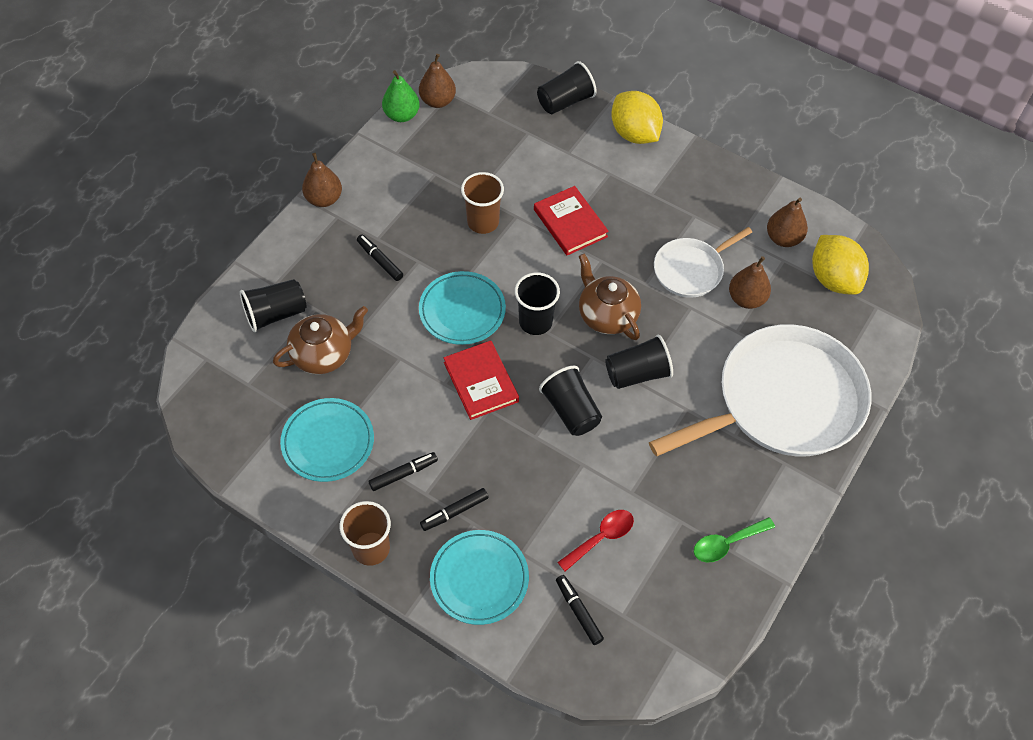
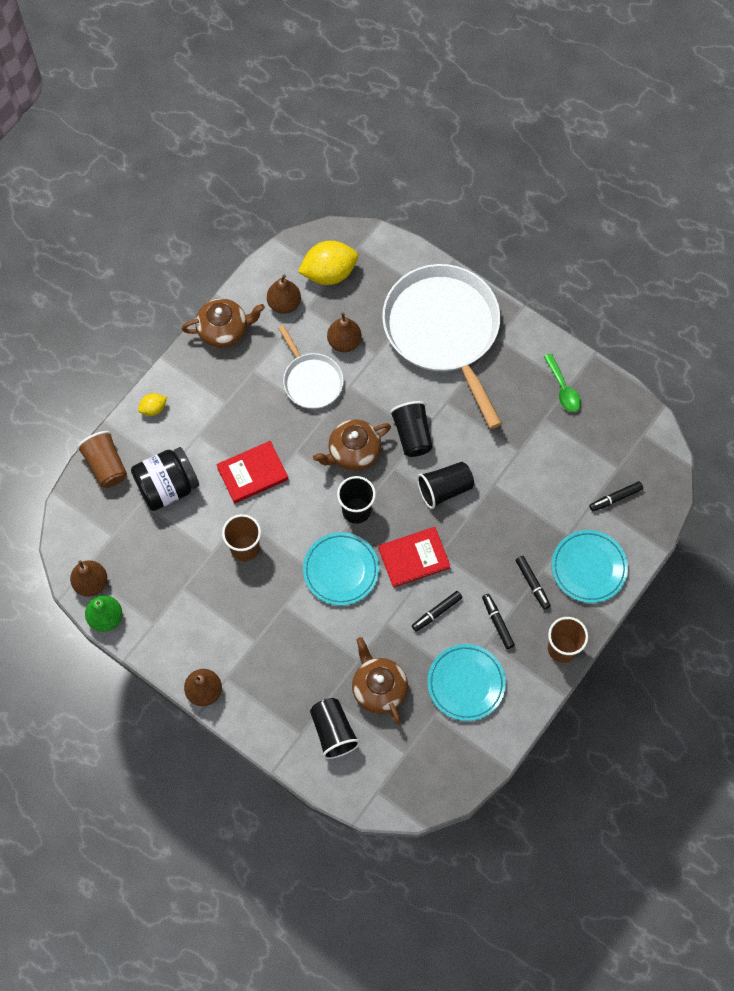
camera: 85 degrees left, 10 degrees up
black marker [357,235,403,281] -> black marker moved to [412,591,462,632]
black cup [537,61,597,114] -> brown cup [77,431,127,488]
red spoon [557,510,634,572] -> none
yellow lemon [611,91,663,144] -> yellow lemon [138,393,167,416], size x0.49
none -> black jar [131,447,199,511]
none -> brown teapot [182,298,265,348]

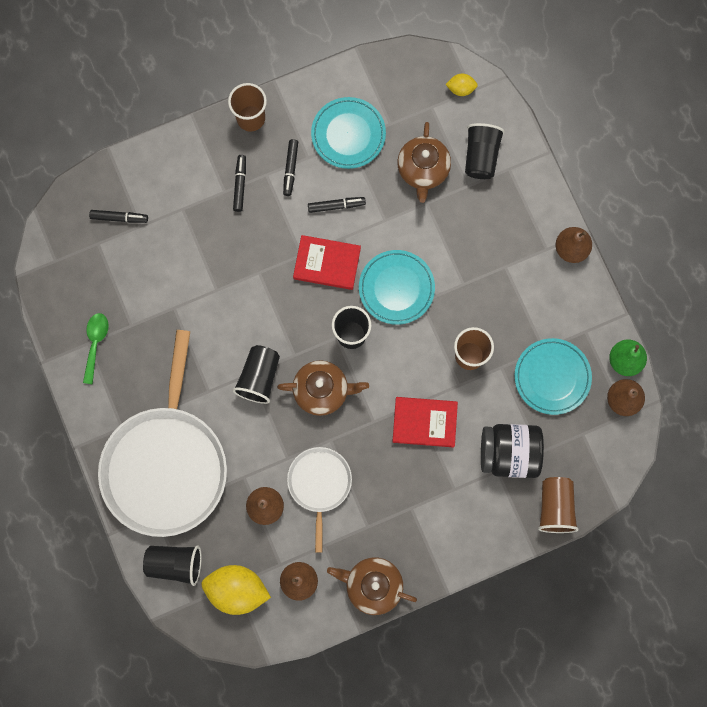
camera: 150 degrees left, 10 degrees up
yellow lemon [138,393,167,416] -> yellow lemon moved to [445,74,478,96]
black cup [417,462,474,509] -> black cup moved to [143,545,202,586]
turquoise plate [552,530,628,603] -> turquoise plate moved to [514,338,592,415]

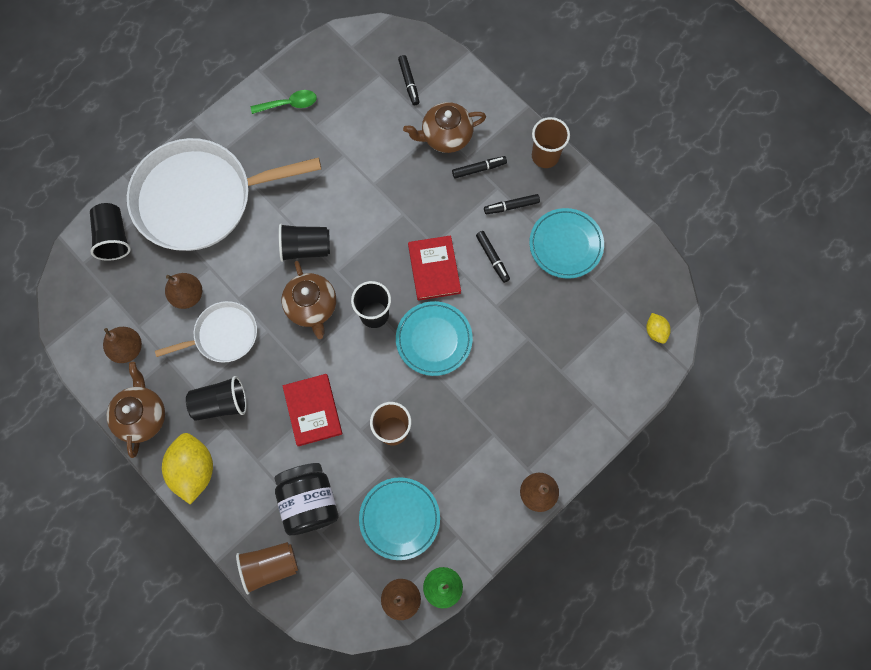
camera: 70 degrees right, 5 degrees down
yellow lemon [202,565,271,615] -> yellow lemon moved to [162,433,213,504]
brown teapot [397,122,451,203] -> brown teapot moved to [403,102,486,153]
black cup [465,123,505,179] -> black cup moved to [186,376,247,421]

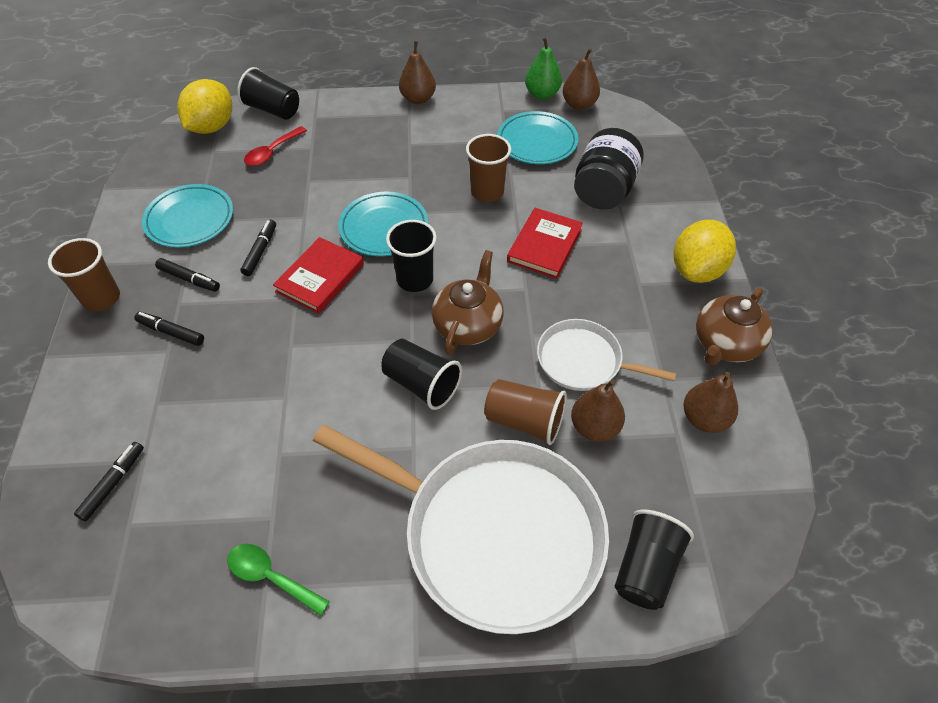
camera: 140 degrees left, 20 degrees down
black cup [186,376,247,421] -> black cup moved to [237,67,299,120]
brown cup [236,542,298,594] -> brown cup moved to [484,379,567,445]
brown teapot [403,102,486,153] -> none
yellow lemon [646,313,671,344] -> yellow lemon [177,79,232,134], size x2.04
none -> red spoon [244,126,307,166]

